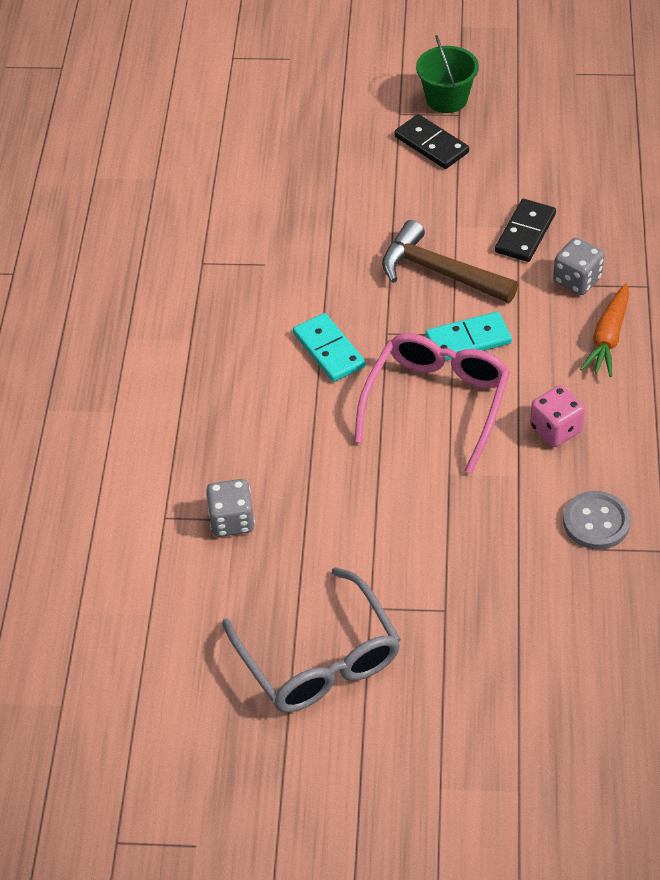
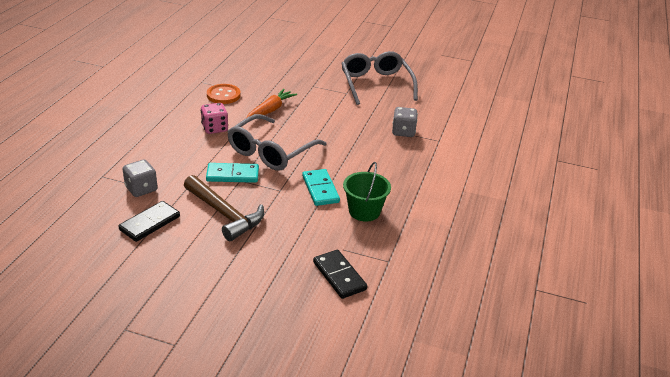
camera: 170 degrees left, 15 degrees down
pink glasses [354,333,510,474] -> grey glasses [227,114,327,171]
black domino [394,114,469,169] -> black domino moved to [313,250,367,299]
green bucket [416,35,479,113] -> green bucket moved to [343,162,391,222]
grey button [563,491,631,549] -> orange button [207,84,241,104]
orange carrot [580,283,629,377] -> orange carrot moved to [246,89,297,118]

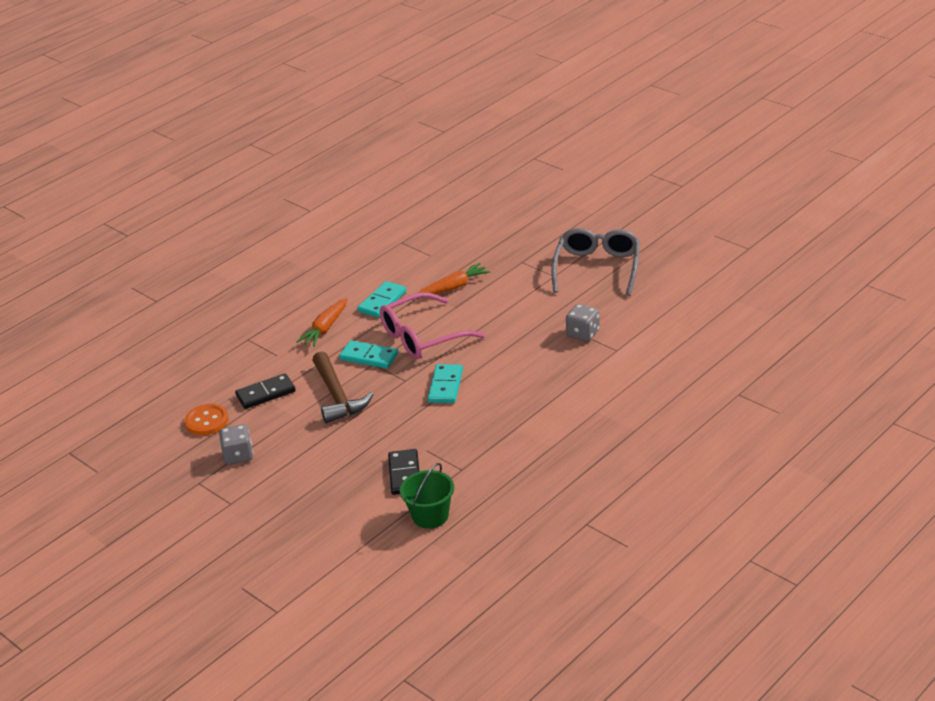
camera: 30 degrees right, 0 degrees up
grey dice [123,159,158,197] -> grey dice moved to [219,424,253,465]
pink dice [201,103,228,134] -> turquoise domino [358,281,406,317]
orange button [207,84,241,104] -> orange button moved to [184,404,229,436]
grey glasses [227,114,327,171] -> pink glasses [380,292,485,359]
green bucket [343,162,391,222] -> green bucket moved to [400,463,454,529]
none -> orange carrot [296,298,347,347]

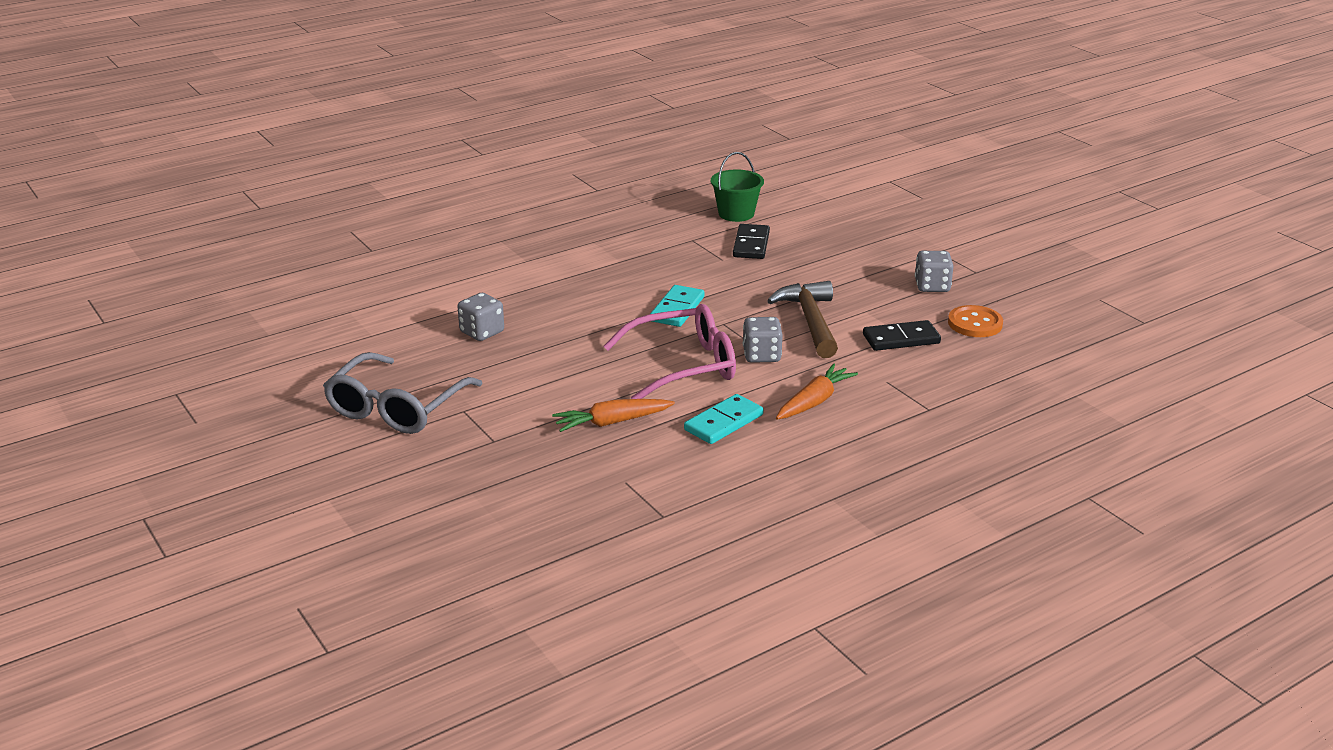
camera: 170 degrees left, 5 degrees down
turquoise domino [339,341,398,368] -> grey dice [743,317,783,363]

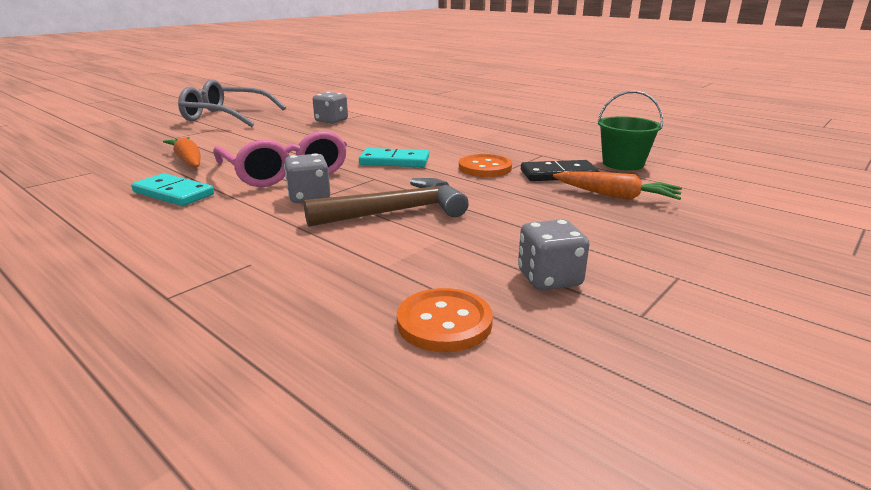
camera: 75 degrees right, 5 degrees down
orange carrot [776,363,858,420] -> orange carrot moved to [553,171,682,200]
black domino [863,320,941,351] -> none
none -> orange button [459,154,512,177]

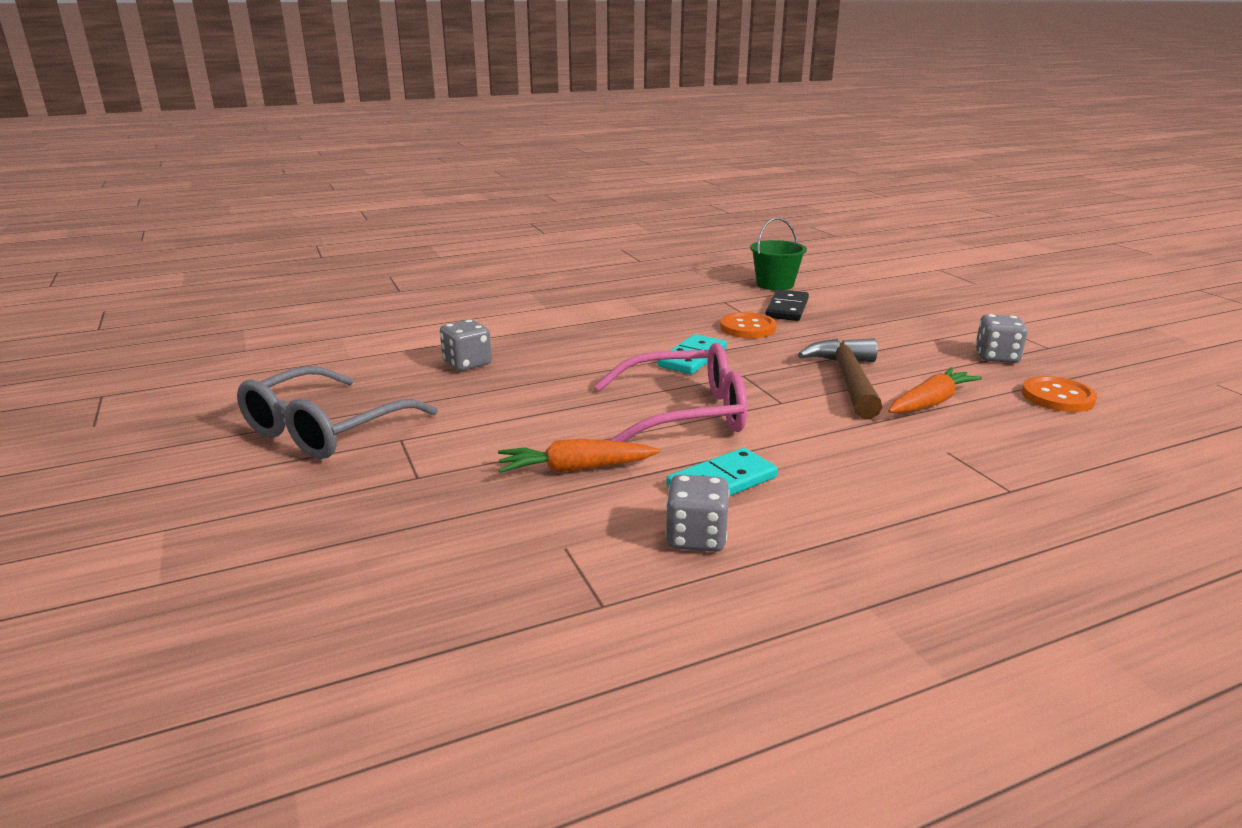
camera: 65 degrees left, 0 degrees up
grey dice [284,153,330,203] -> grey dice moved to [665,474,730,552]
orange carrot [553,171,682,200] -> orange carrot moved to [888,367,982,413]

